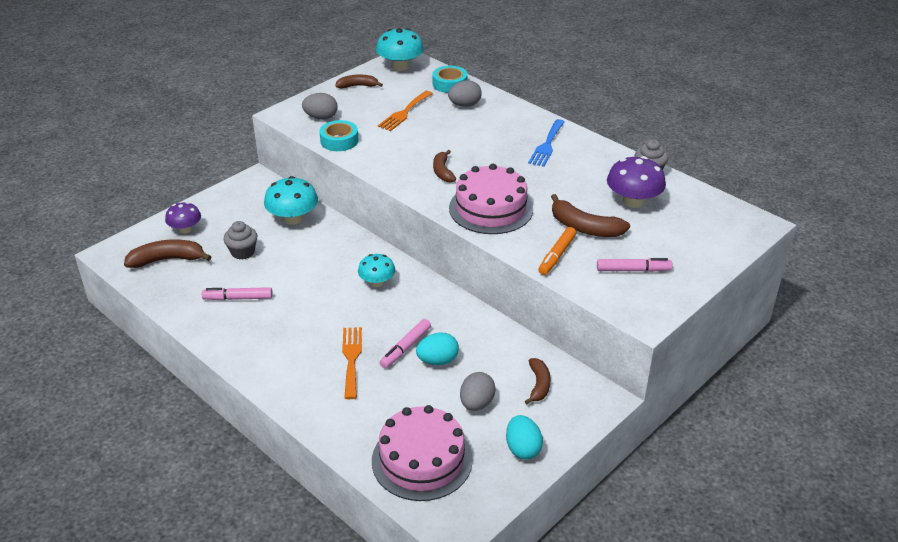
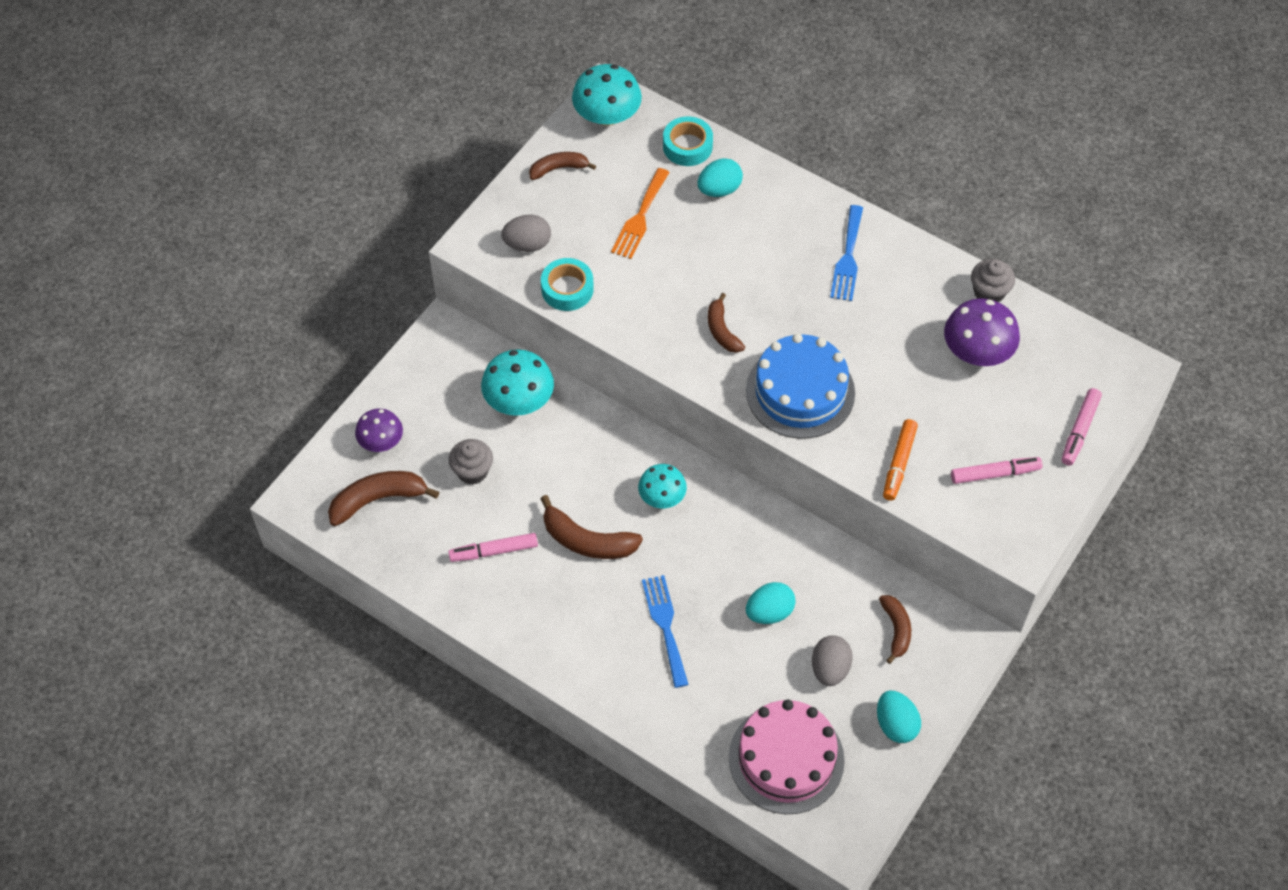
camera: 10 degrees left, 20 degrees up
orange fork [342,327,362,399] -> blue fork [642,575,689,688]
pink marker [380,319,431,368] -> pink marker moved to [1062,388,1102,466]
grey egg [448,80,482,107] -> turquoise egg [698,158,743,197]
pink cake [449,164,533,234] -> blue cake [746,333,855,439]
brown banana [551,194,630,237] -> brown banana moved to [540,495,643,559]

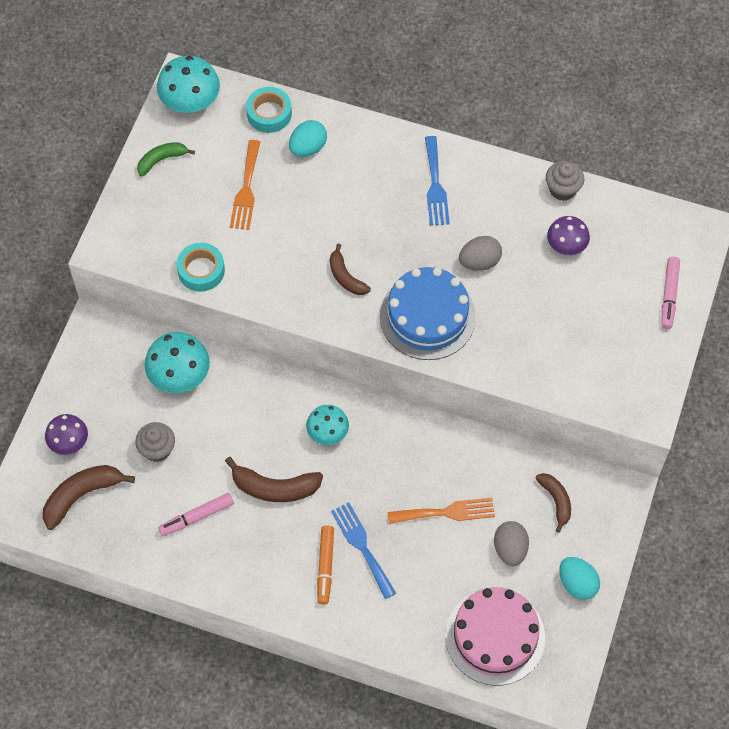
camera: 15 degrees left, 5 degrees up
grey egg [501,214,551,252] -> grey egg moved to [459,236,502,271]
brown banana [529,152,596,180] -> green banana [137,142,195,177]
turquoise egg [746,582,796,624] -> orange fork [388,498,495,524]
orange marker [883,419,918,501] -> orange marker moved to [317,525,334,605]
purple mushroom [944,298,1020,366] -> purple mushroom [547,216,590,255], size x0.65
pink marker [951,457,1042,484] -> none

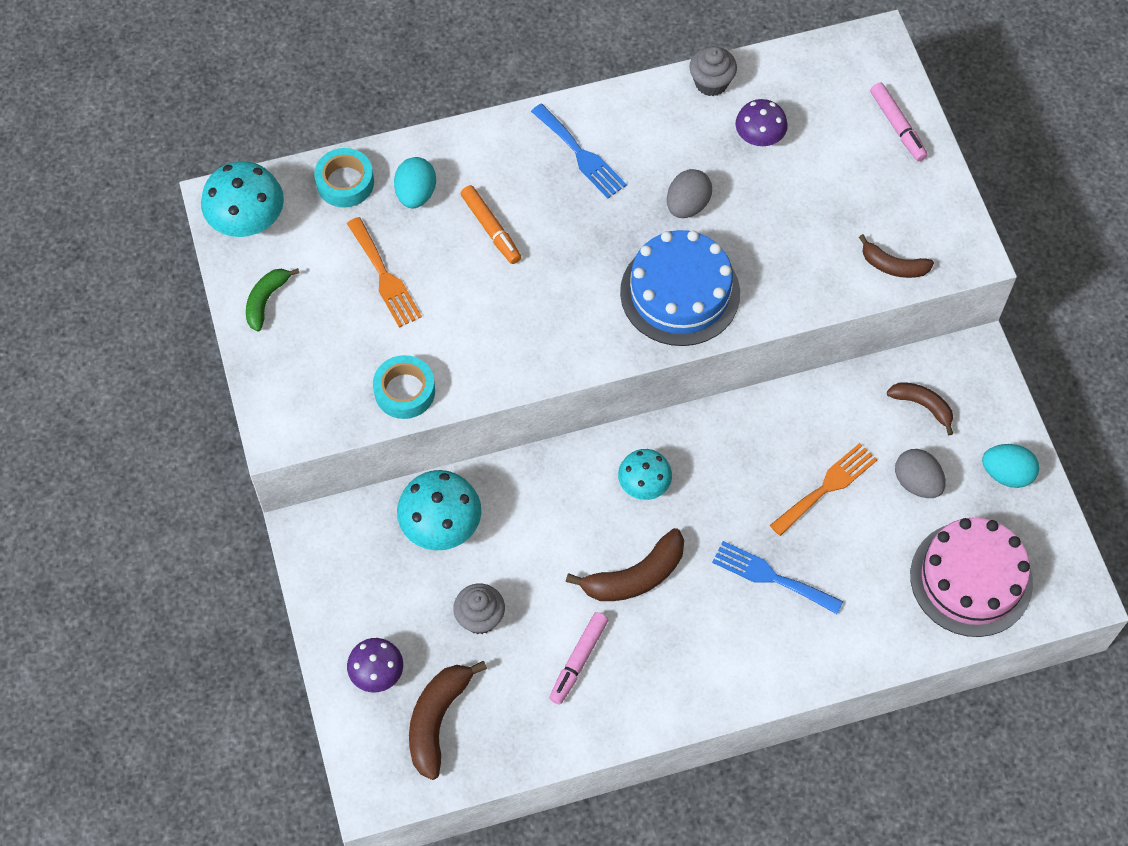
camera: 35 degrees left, 0 degrees up
orange marker [317,525,334,605] -> orange marker moved to [461,185,521,264]
brown banana [330,243,371,295] -> brown banana moved to [859,234,934,278]

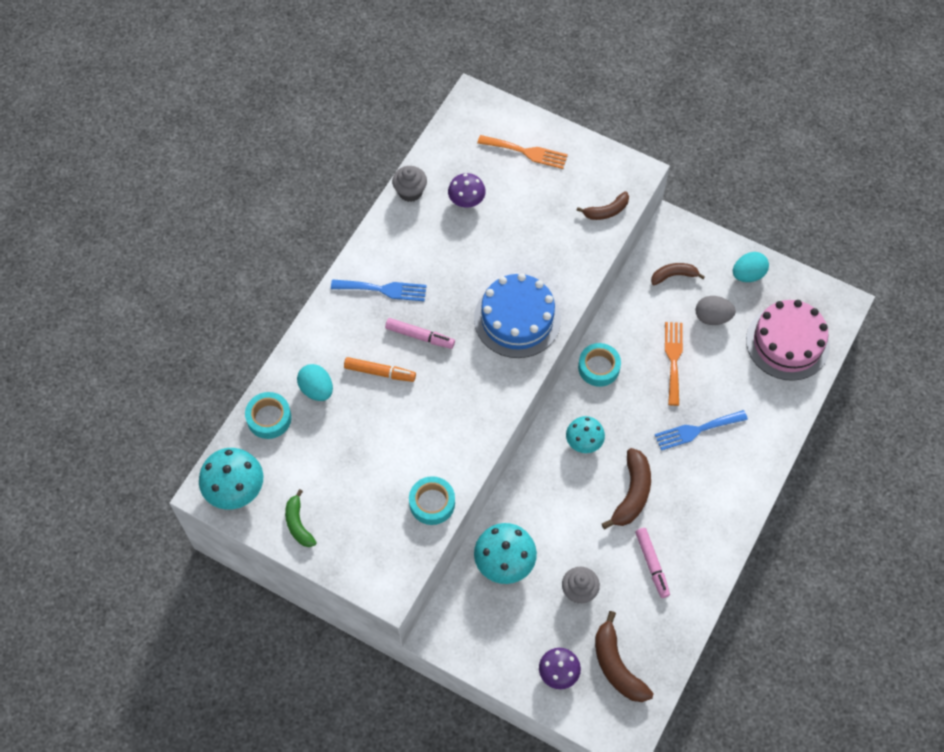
camera: 45 degrees left, 0 degrees up
orange fork [346,217,422,328] -> orange fork moved to [477,135,568,169]
grey egg [667,169,712,218] -> none
pink marker [870,83,928,161] -> pink marker moved to [385,318,455,349]
none -> turquoise tape [578,343,621,387]

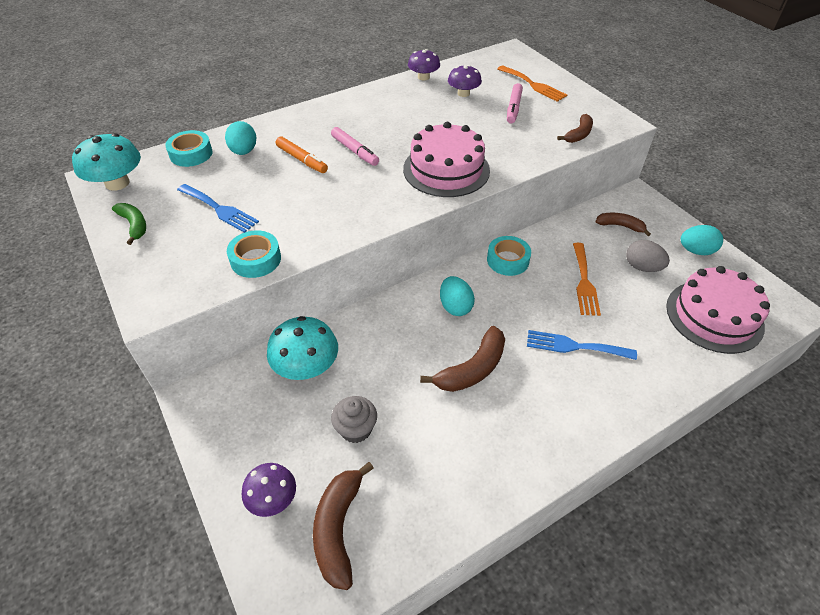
camera: 30 degrees right, 15 degrees down
green banana [285,489,316,547] -> green banana turned 135 degrees clockwise [112,203,146,245]
blue fork [331,279,427,301] -> blue fork moved to [177,184,259,233]
grey cupcake [392,166,427,202] -> purple mushroom [408,49,440,81]
blue cake [474,273,561,358] -> pink cake [403,122,490,197]
turquoise mushroom [566,416,605,453] -> turquoise egg [440,276,475,316]
brown banana [576,191,629,220] -> brown banana turned 60 degrees counterclockwise [557,114,593,143]
pink marker [635,528,670,598] -> pink marker moved to [507,83,523,124]
orange fork [665,322,683,406] -> orange fork turned 150 degrees clockwise [573,243,601,316]

